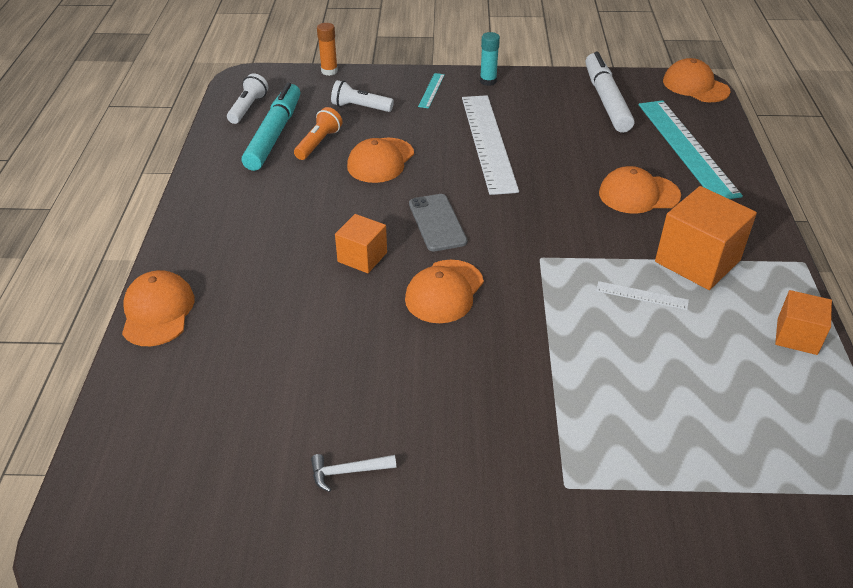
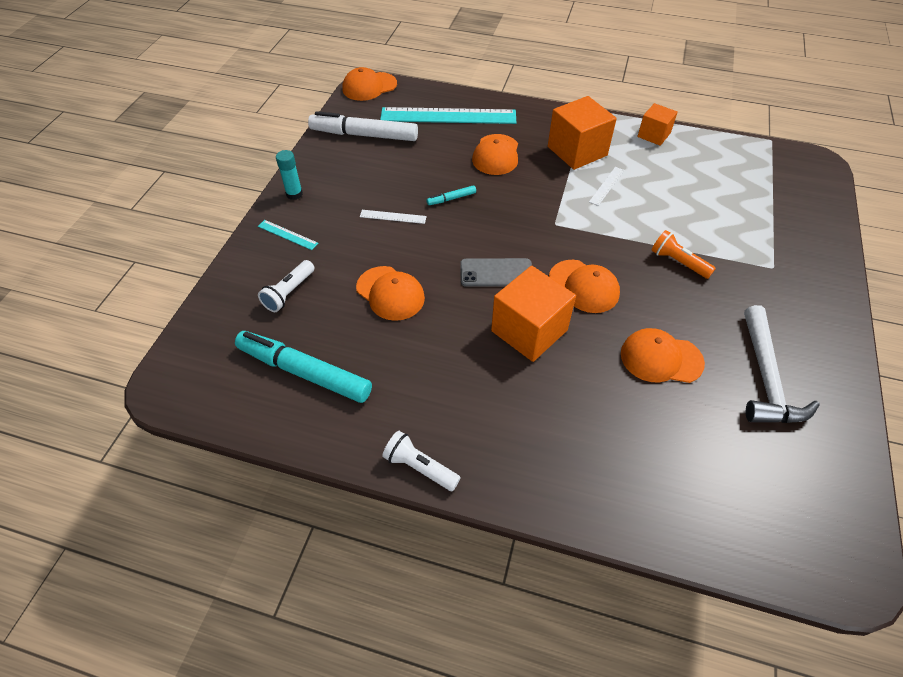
camera: 75 degrees left, 10 degrees up
orange cap [122,270,195,346] -> orange cap moved to [621,328,705,383]
white flashlight [227,73,268,124] -> white flashlight moved to [382,431,461,491]
orange flashlight [294,107,342,160] -> orange flashlight moved to [651,230,716,279]
white hammer [311,454,396,492] -> white hammer [744,305,820,423], size x2.19
orange glue stick [317,23,338,76] -> none
orange cube [335,214,387,273] -> orange cube [491,266,576,362], size x1.69
white ruler [462,95,519,195] -> white ruler [360,210,427,224], size x0.42
none -> turquoise marker [426,185,476,205]

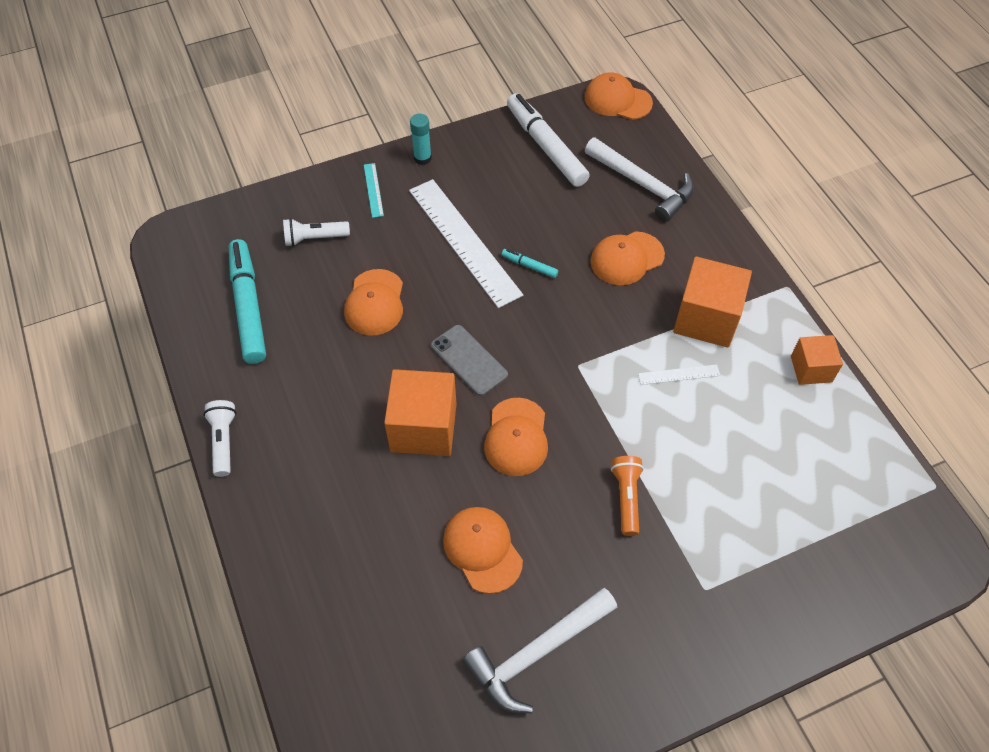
camera: 50 degrees right, 5 degrees up
white ruler [360,210,427,224] -> white ruler [409,179,523,308], size x2.37
turquoise ruler [380,107,516,124] -> white hammer [585,138,694,222]

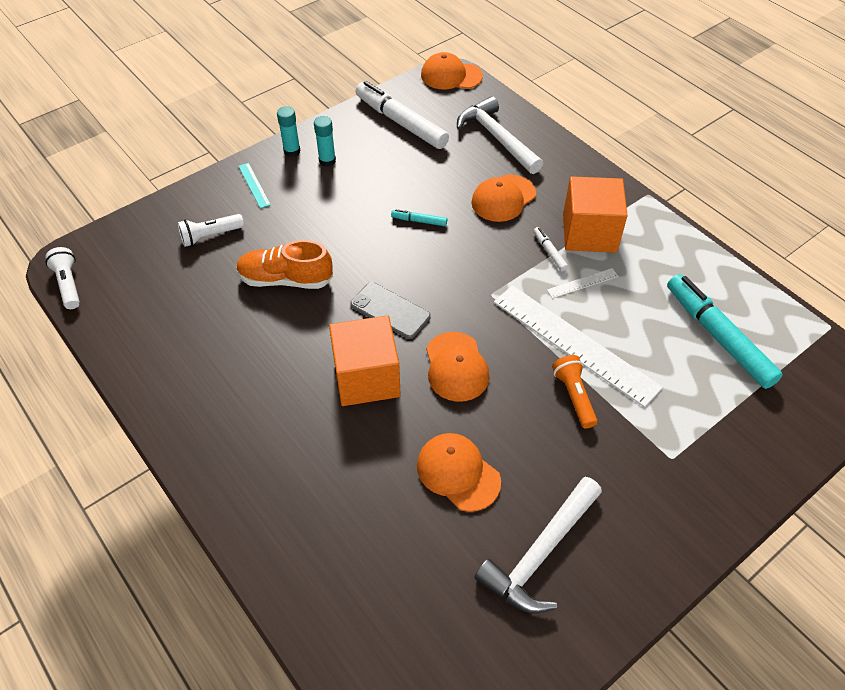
camera: 15 degrees left, 5 degrees down
white flashlight [203,400,236,477] -> white flashlight moved to [45,247,80,309]
turquoise marker [229,239,266,364] -> turquoise marker moved to [667,274,783,389]
orange cap [344,269,403,336] -> orange shoe [236,240,333,289]
white ruler [409,179,523,308] -> white ruler moved to [494,285,663,408]
white hammer [585,138,694,222] -> white hammer turned 150 degrees counterclockwise [457,96,543,174]
orange cube [791,335,843,385] -> none
none -> turquoise glue stick [314,116,336,167]
none -> white marker [534,227,568,272]

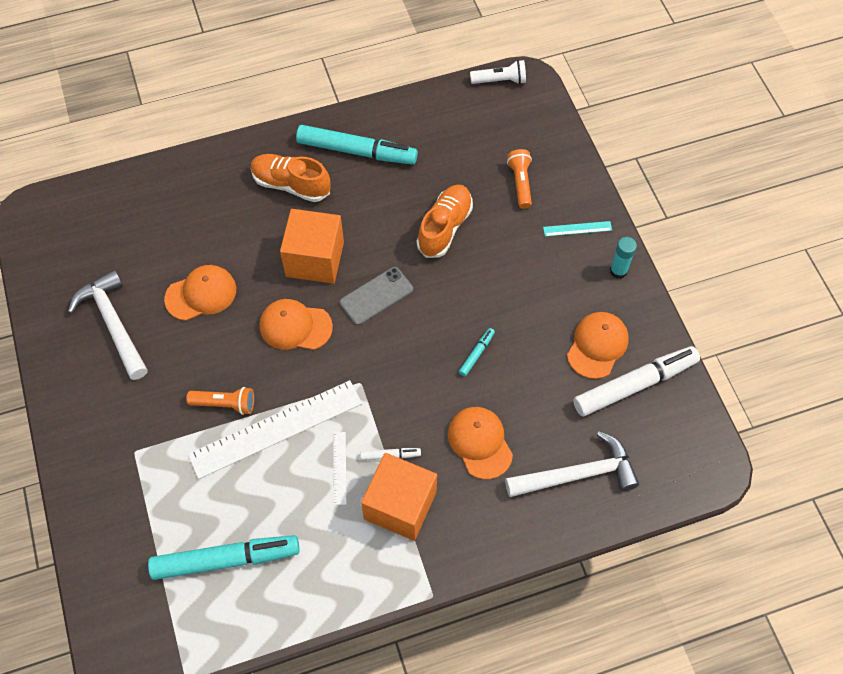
camera: 110 degrees right, 10 degrees up
white flashlight [177,214,244,247] -> orange flashlight [507,149,532,209]
turquoise glue stick [314,116,336,167] -> none
orange cap [421,52,483,89] -> orange cap moved to [567,312,629,379]
none -> orange shoe [251,154,331,202]
none -> turquoise marker [296,125,418,165]

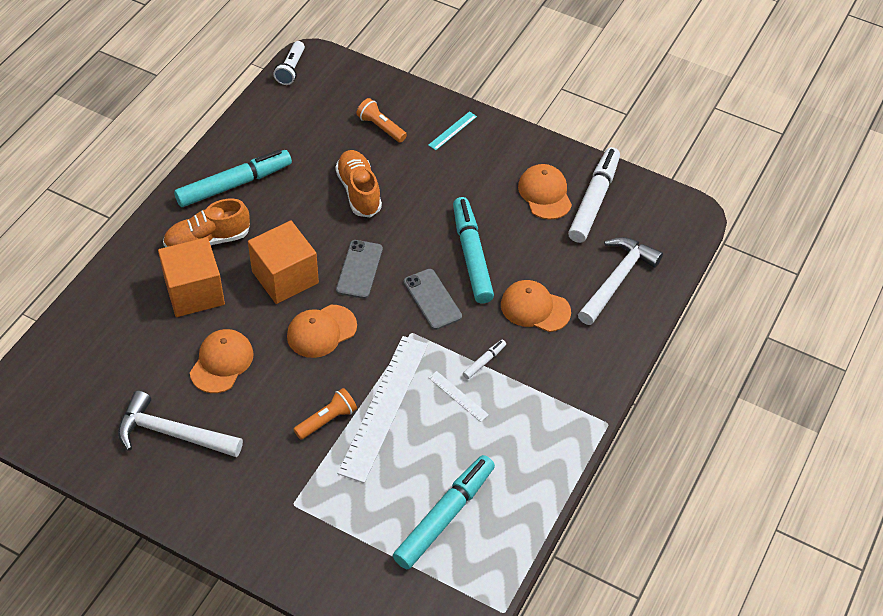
camera: 45 degrees left, 10 degrees down
orange cube [361,453,437,541] -> orange cube moved to [158,237,225,317]
turquoise marker [459,328,495,376] -> turquoise marker [453,197,494,303], size x2.32
white flashlight [470,60,526,84] -> white flashlight turned 150 degrees clockwise [273,41,305,85]
turquoise glue stick [610,237,637,279] -> none
none -> grey phone [404,269,462,330]

